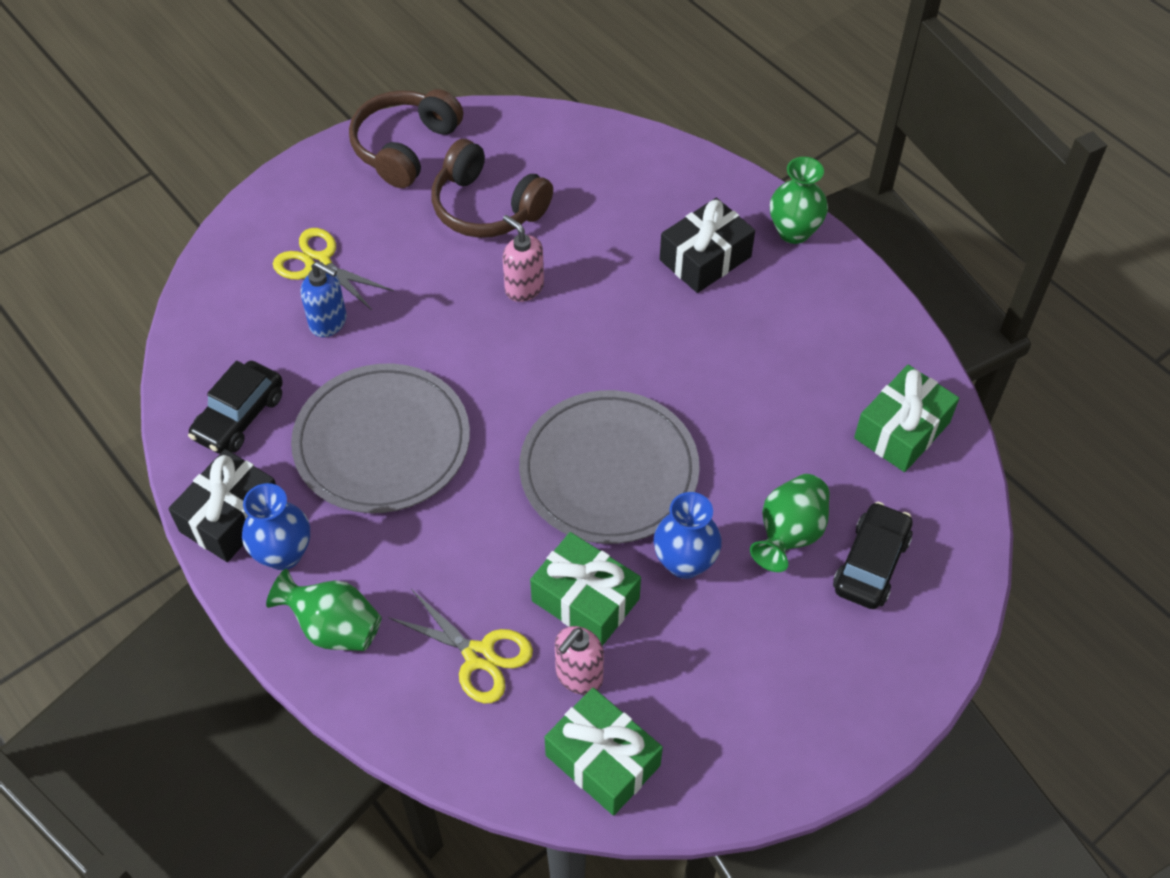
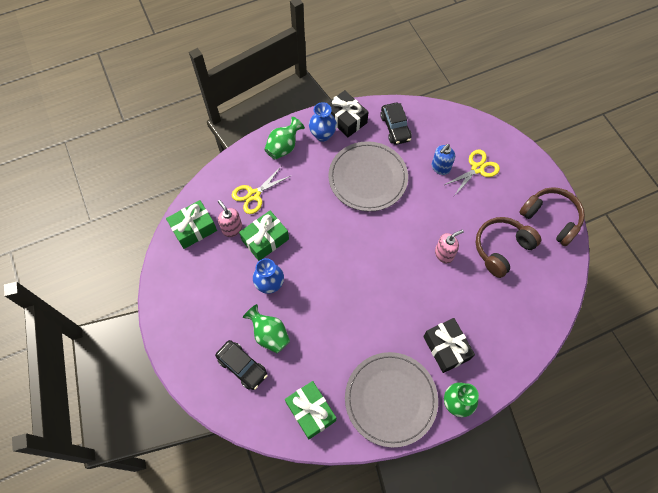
camera: 105 degrees right, 10 degrees up
black car [188,361,283,454] -> black car turned 150 degrees counterclockwise [380,103,412,145]
grey plate [519,390,700,544] -> grey plate moved to [345,352,438,448]

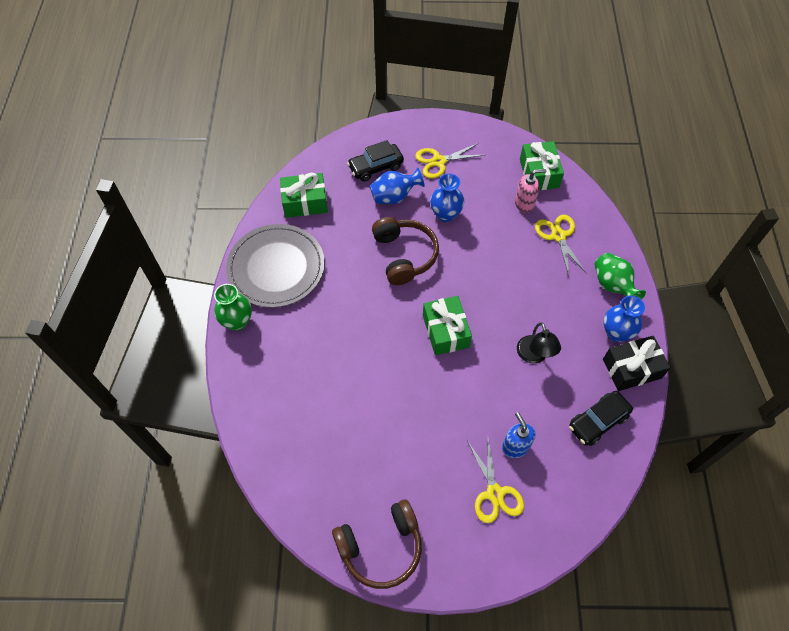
camera: 115 degrees right, 5 degrees down
green gift [239,211,289,261] -> green gift moved to [423,296,472,355]
green vase [243,304,290,353] -> blue vase [370,167,425,204]
grey plate [328,141,408,212] -> black lamp [517,322,561,363]
black car [380,103,412,145] -> black car turned 45 degrees counterclockwise [569,391,633,446]
black gift [423,318,475,373] -> none
pink soap dispenser [435,230,464,263] -> none
brown headphones [476,217,541,278] -> brown headphones moved to [372,217,439,285]
none -> yellow scissors [415,143,485,178]

